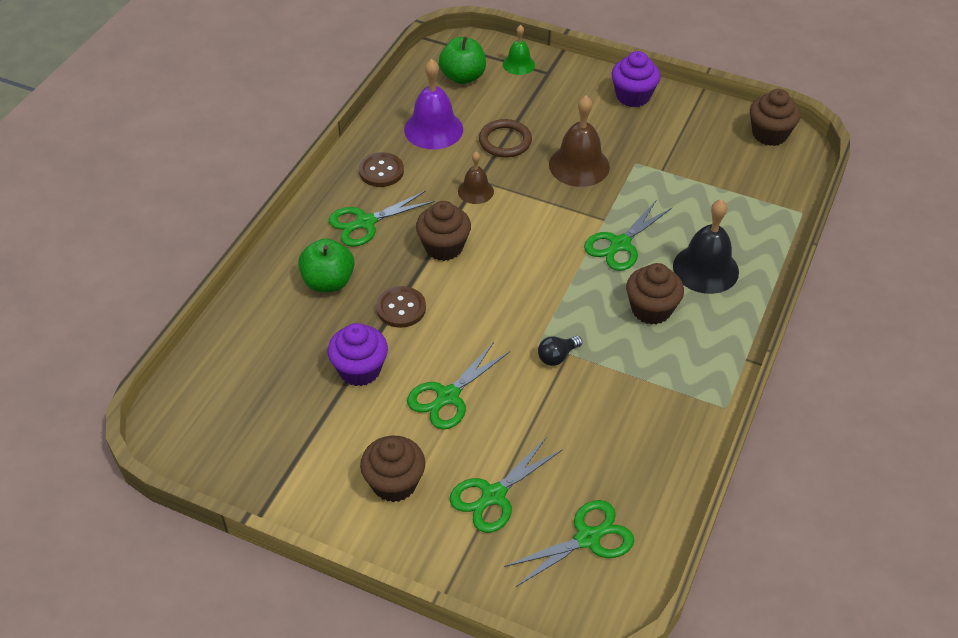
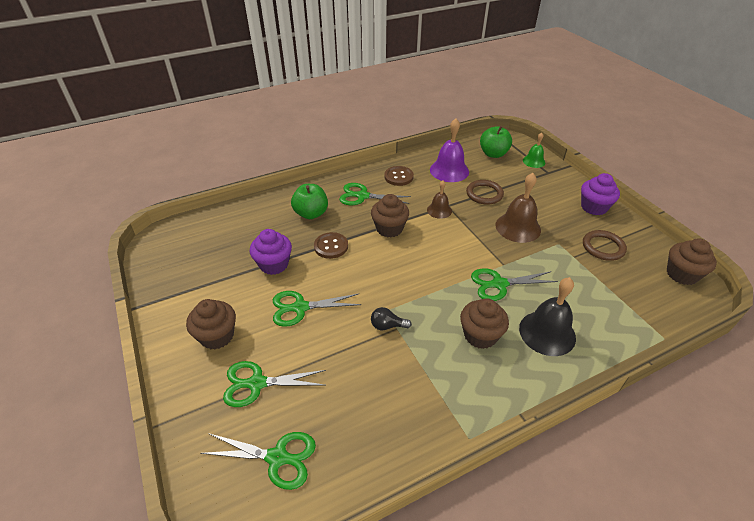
camera: 40 degrees right, 5 degrees down
none -> brown ring [583,230,627,261]

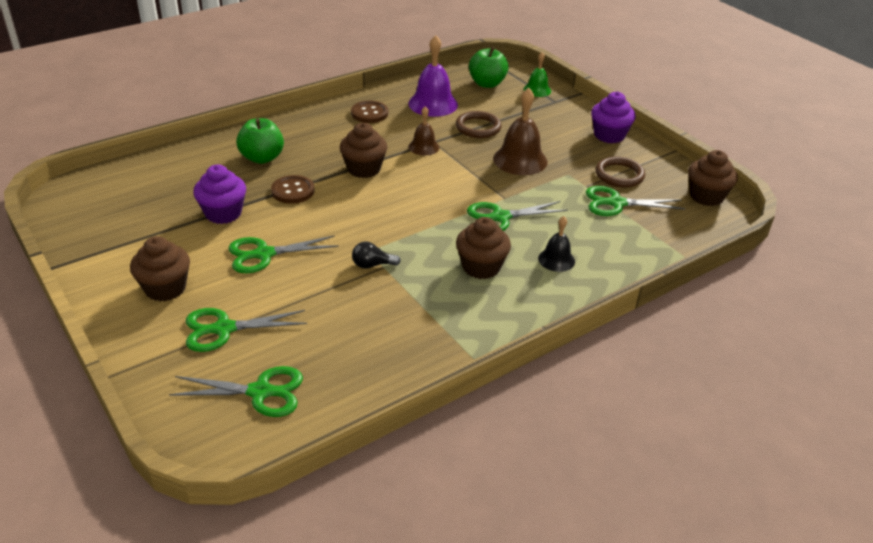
camera: 10 degrees left, 5 degrees down
green scissors [339,183,411,205] -> green scissors moved to [586,186,685,216]
black bell [519,277,576,356] -> black bell [538,216,575,272], size x0.58

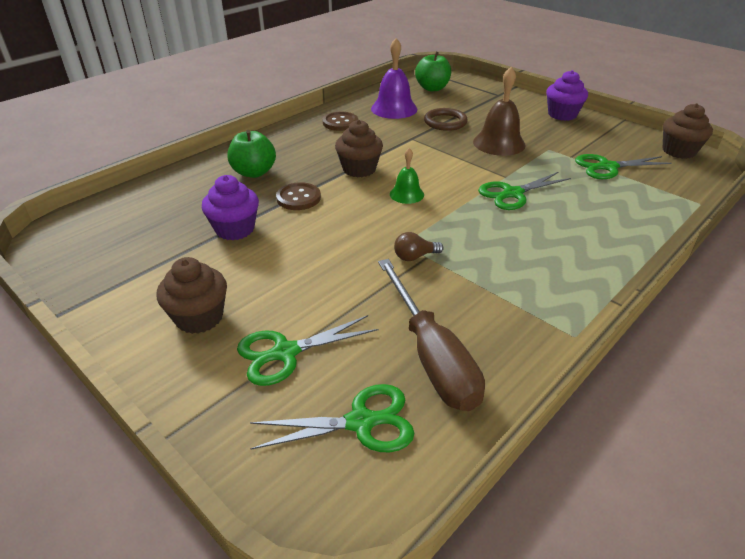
camera: 10 degrees left, 0 degrees up
green scissors [228,235,339,273] -> none
black light bulb [352,241,401,269] -> brown light bulb [394,232,444,261]
brown bell [409,106,440,156] -> none
brown cupcake [456,217,511,279] -> none
green bell [523,52,551,97] -> green bell moved to [390,148,424,204]
black bell [538,216,575,272] -> none
brown ring [596,156,645,187] -> none
none -> brown screwdriver [378,259,485,411]

